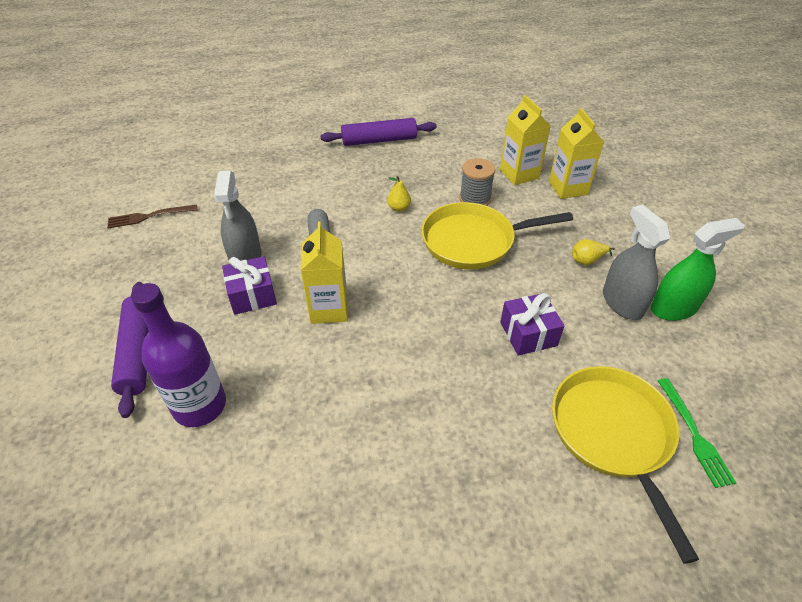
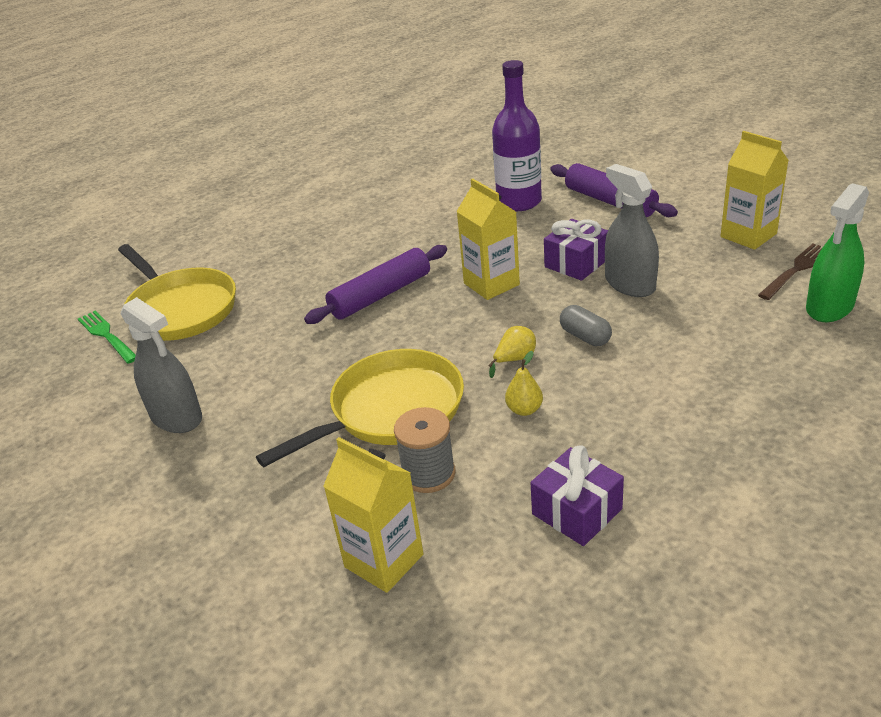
camera: 155 degrees right, 10 degrees down
purple rolling pin [321,118,437,146] -> purple rolling pin moved to [304,245,447,324]
purple gift [500,293,564,355] -> purple gift moved to [531,445,624,546]
yellow carton [549,108,604,199] -> yellow carton moved to [721,131,789,250]
yellow pear [572,239,615,265] -> yellow pear moved to [488,326,536,378]
green spray bottle [651,218,745,321] -> green spray bottle moved to [806,183,869,322]

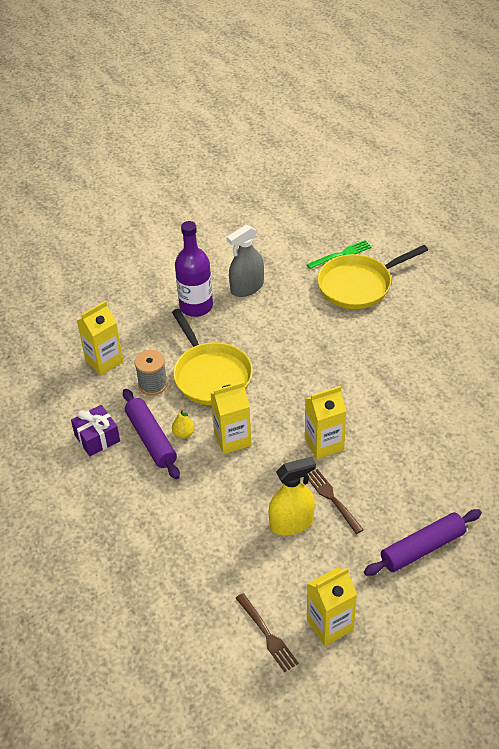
camera: 100 degrees right, 10 degrees up
purple rolling pin [304,245,447,324] -> purple rolling pin moved to [123,389,180,479]
yellow pear [488,326,536,378] -> yellow carton [210,382,251,454]
purple bottle [492,60,542,211] -> purple bottle moved to [175,221,213,317]
purple gift [544,219,608,281] -> brown fork [308,469,364,534]
grey capsule [560,305,612,346] -> none
grey spray bottle [605,164,659,297] -> yellow spray bottle [268,457,316,536]
green spray bottle [806,183,869,322] -> none

